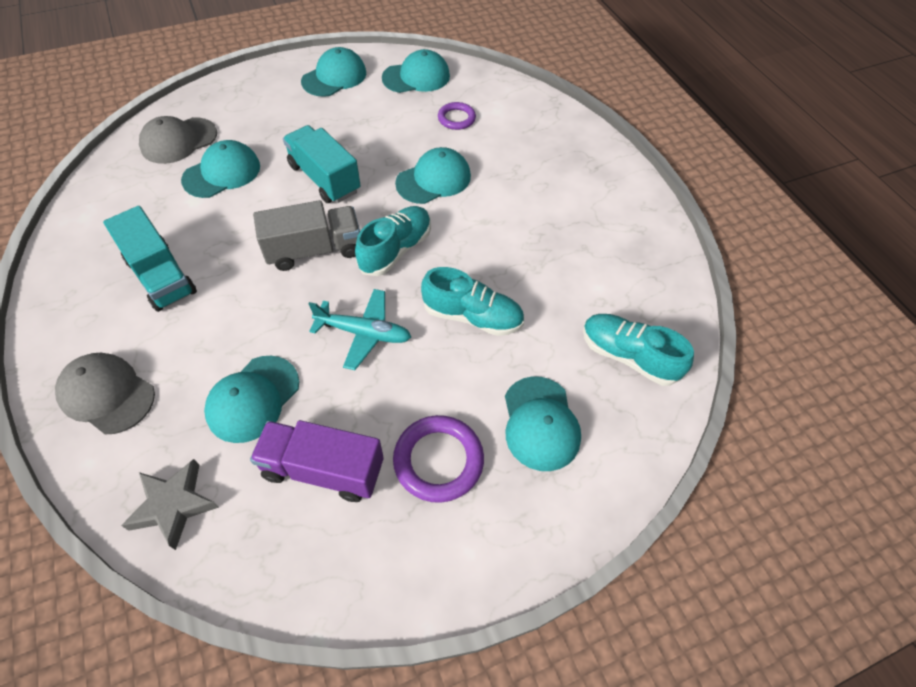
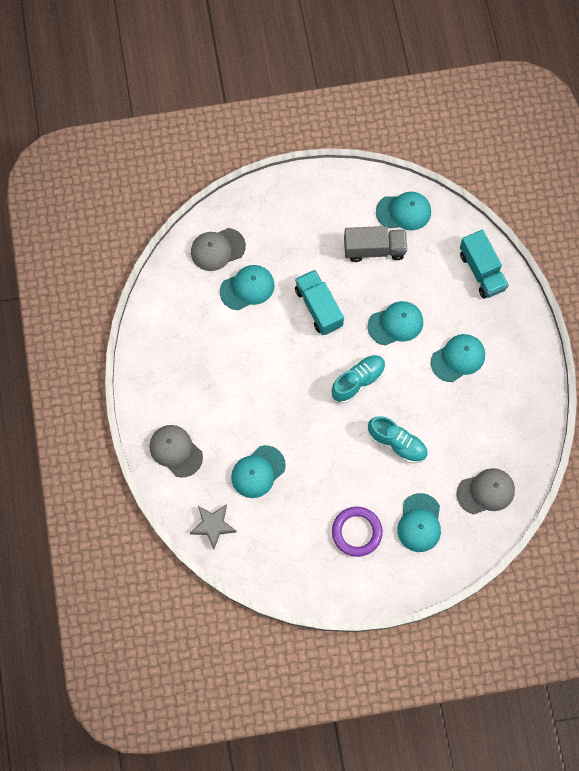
camera: 15 degrees right, 15 degrees up
turquoise truck [103,206,197,312] -> turquoise truck moved to [460,230,509,299]
purple truck [250,420,384,502] -> none
grey truck [253,200,360,271] -> grey truck moved to [344,226,407,262]
turquoise cap [301,47,366,97] -> turquoise cap moved to [431,334,485,382]
turquoise plane [309,289,411,370] -> none
purple ring [438,102,476,130] -> none
turquoise shoe [583,314,694,386] -> grey cap [457,468,515,514]

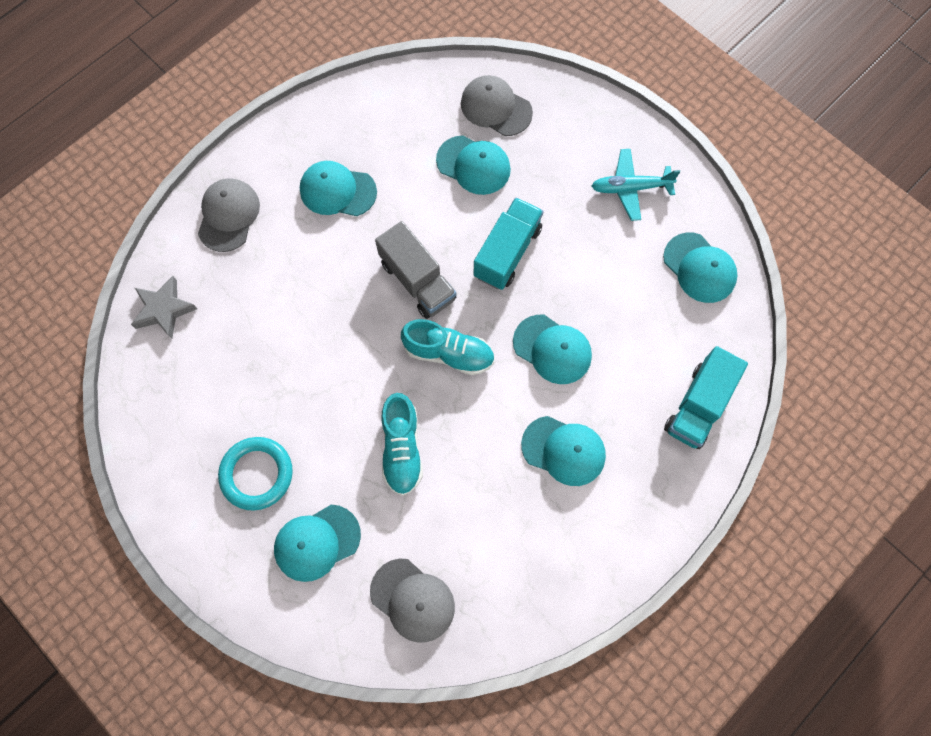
camera: 55 degrees right, 0 degrees up
turquoise cap [231,445,286,498] -> turquoise cap moved to [300,161,377,216]
purple ring [332,507,383,557] -> turquoise ring [218,437,293,511]
grey truck [344,226,407,262] -> grey truck moved to [375,221,456,319]
none -> turquoise plane [592,149,680,221]

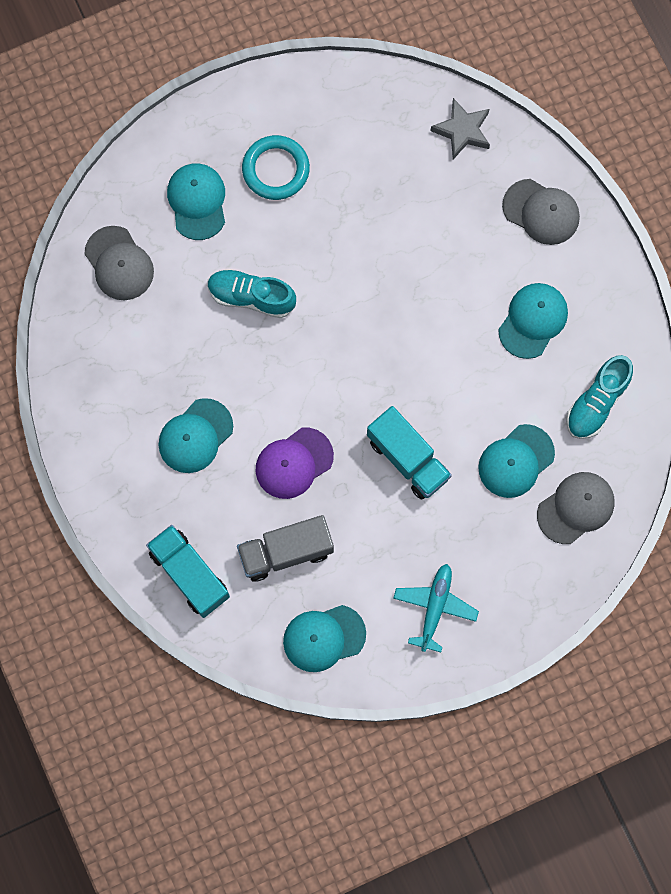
camera: 110 degrees right, 5 degrees up
grey cap [370,559,455,642] -> grey cap turned 90 degrees counterclockwise [84,226,154,300]
grey truck [375,221,456,319] -> grey truck moved to [237,515,334,582]
turquoise shoe [401,319,494,375] -> turquoise shoe moved to [566,355,633,439]
turquoise cap [513,315,592,384] -> purple cap [256,428,334,499]

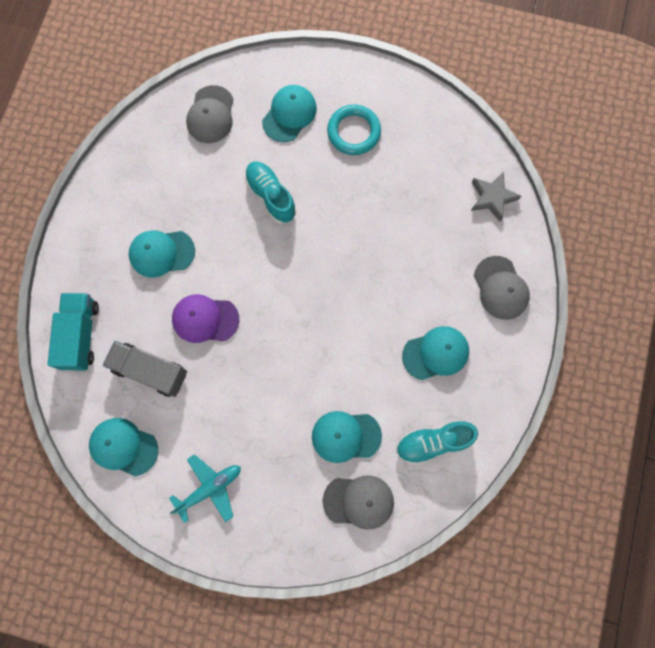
camera: 40 degrees right, 0 degrees up
turquoise truck [367,406,452,500] -> none

